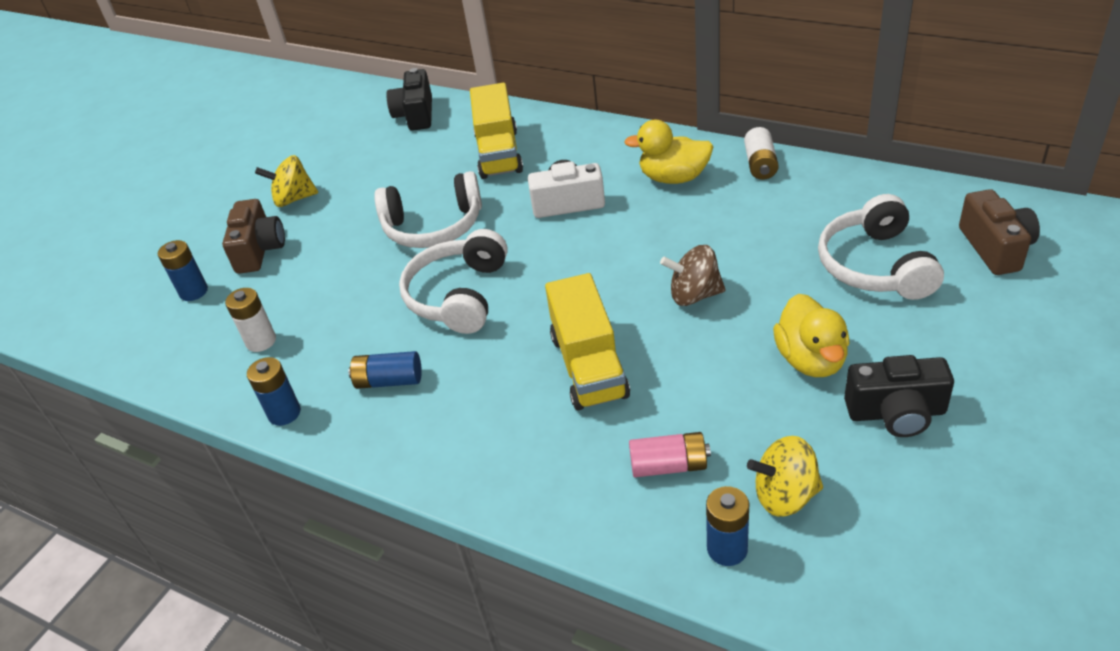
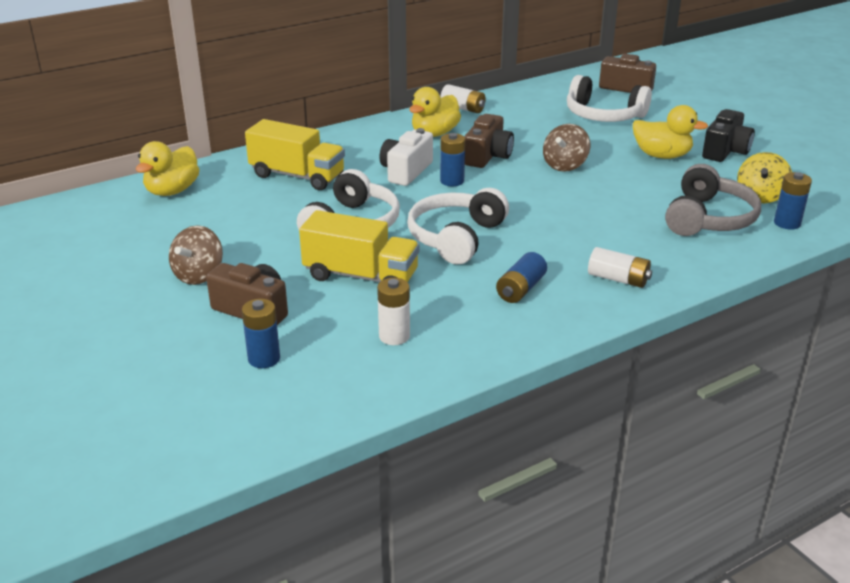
camera: 65 degrees left, 10 degrees down
blue battery [247,357,301,426] -> blue battery moved to [440,133,465,186]
yellow spinning top [255,155,318,207] -> brown spinning top [169,225,223,285]
black camera [386,68,432,131] -> yellow duck [136,141,199,196]
white headphones [399,229,508,334] -> white headphones turned 75 degrees clockwise [407,188,509,265]
yellow truck [545,273,630,411] -> yellow truck moved to [299,210,420,282]
pink battery [629,432,711,477] -> grey headphones [665,164,761,236]
none -> brown camera [465,114,514,168]
none -> white battery [588,247,652,288]

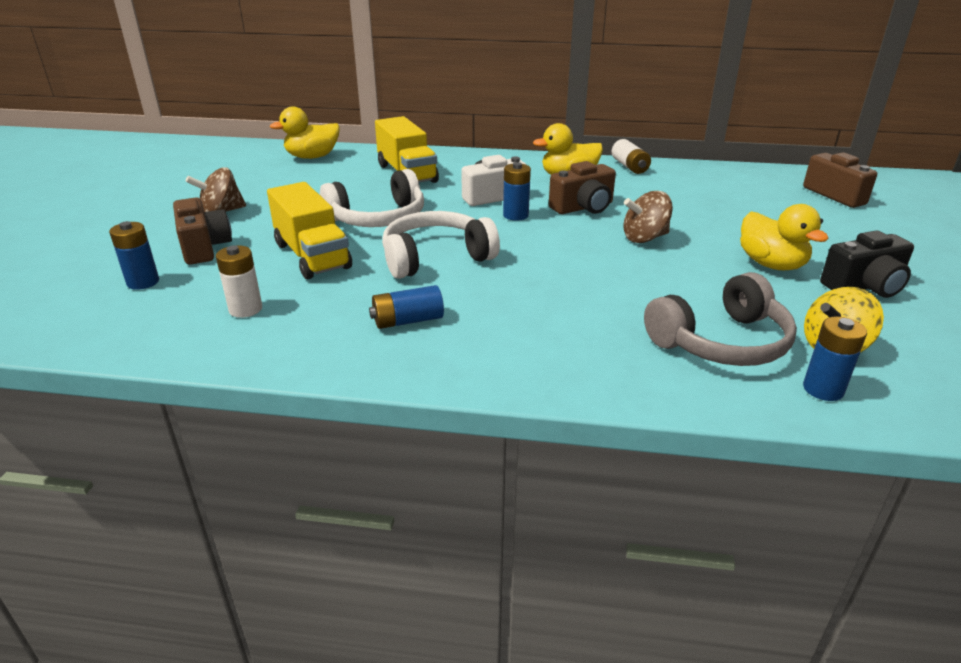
camera: 40 degrees right, 0 degrees up
white headphones [567,75,652,122] -> none
white battery [588,247,652,288] -> none

